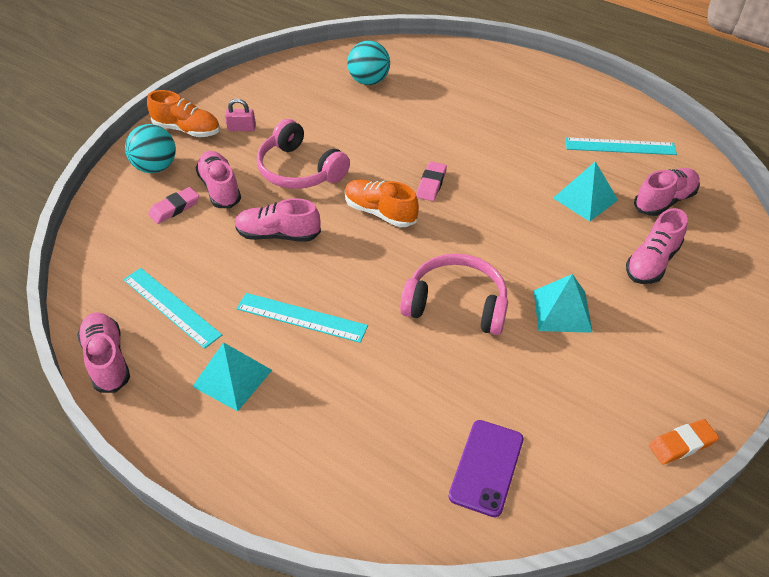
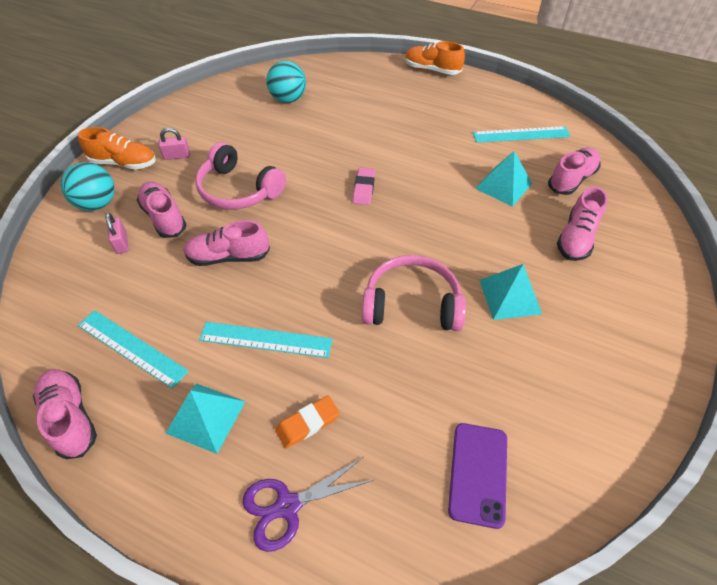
camera: 10 degrees left, 5 degrees up
pink eraser [148,187,199,224] -> pink padlock [105,213,129,254]
orange shoe [345,179,419,227] -> orange shoe moved to [405,41,465,75]
orange eraser [649,419,719,465] -> orange eraser moved to [275,396,340,449]
none -> purple scissors [242,457,373,552]

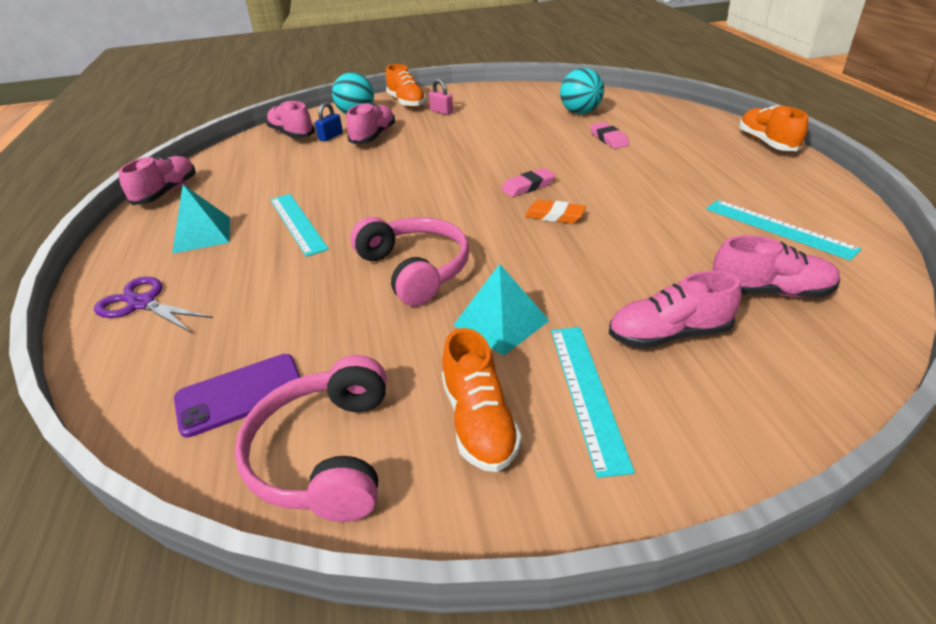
camera: 55 degrees right, 15 degrees down
turquoise ruler [78,310,189,389] -> turquoise ruler moved to [551,327,635,478]
pink padlock [105,213,129,254] -> blue padlock [315,102,343,142]
pink shoe [184,220,270,266] -> pink shoe moved to [266,101,315,138]
pink headphones [195,142,286,210] -> pink headphones moved to [234,355,387,522]
orange eraser [275,396,340,449] -> orange eraser moved to [525,200,586,224]
turquoise pyramid [475,151,532,207] -> none
none -> orange shoe [442,328,522,472]
none -> pink eraser [590,122,629,149]

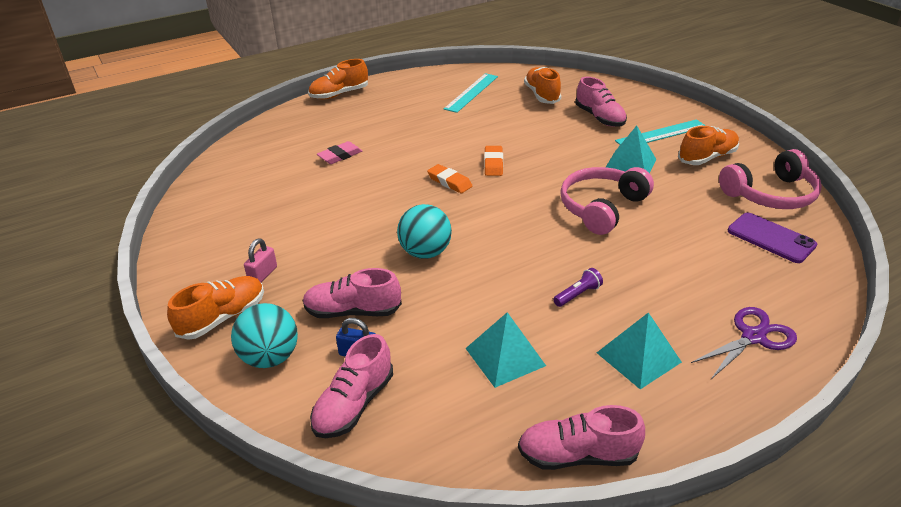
camera: 110 degrees left, 0 degrees up
purple scissors [94,277,213,332] -> purple scissors turned 135 degrees counterclockwise [691,307,797,379]
turquoise ruler [270,194,329,257] -> purple flashlight [553,268,603,307]
pink eraser [501,168,556,197] -> orange eraser [427,164,472,193]
turquoise ball [560,68,604,114] -> turquoise ball moved to [397,204,452,259]
pink shoe [712,235,840,298] -> orange shoe [524,67,561,104]
none -> turquoise pyramid [465,312,546,388]

